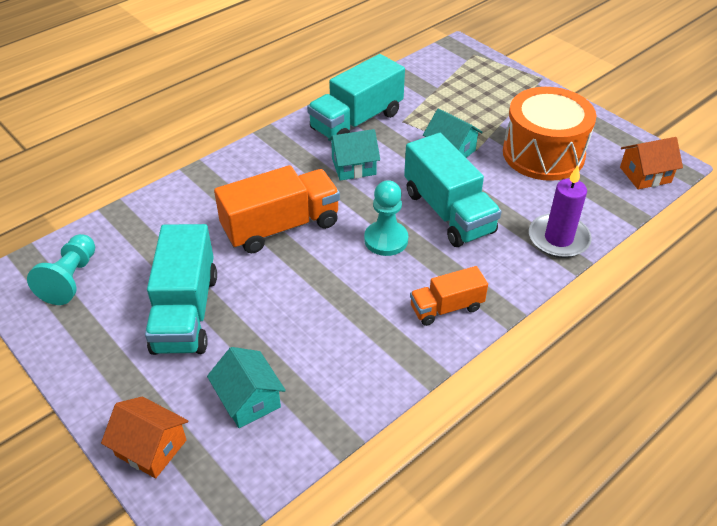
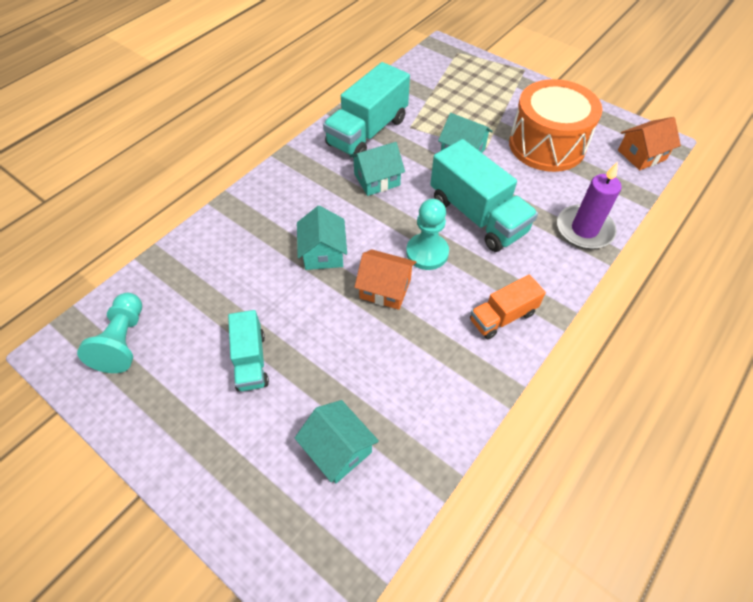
camera: 10 degrees left, 10 degrees up
orange house [101,397,188,478] -> orange house moved to [354,249,416,310]
turquoise truck [145,224,217,355] -> turquoise truck [228,310,269,392], size x0.57
orange truck [214,165,340,253] -> turquoise house [297,206,347,270]

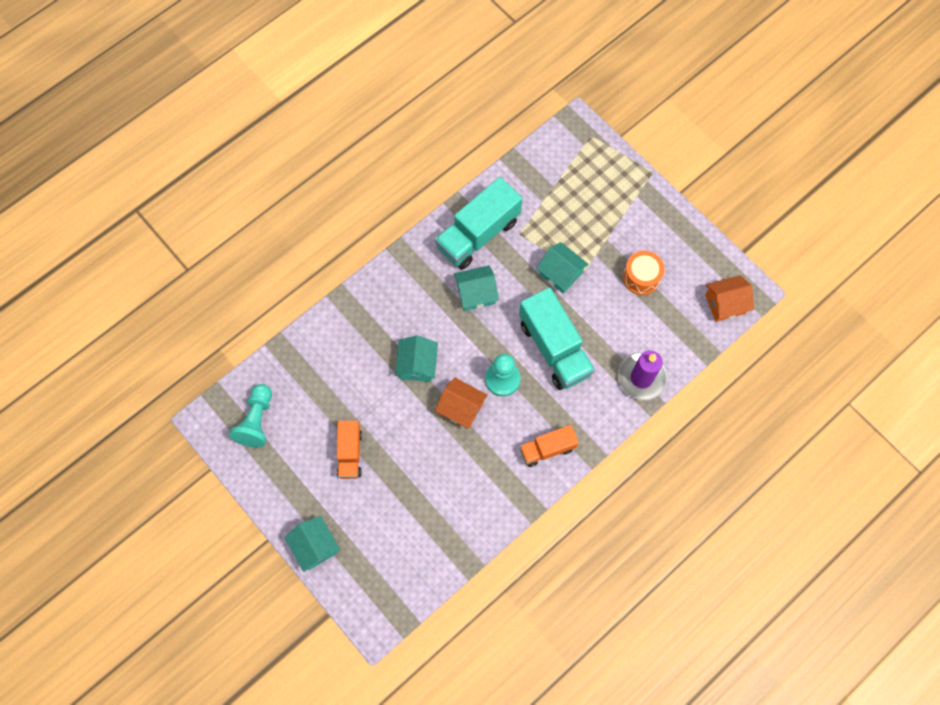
camera: 10 degrees right, 15 degrees up
turquoise truck [228,310,269,392] -> orange truck [337,421,362,479]
turquoise house [295,400,379,483] -> turquoise house moved to [284,516,340,572]
orange drum [509,79,602,172] -> orange drum [623,251,665,295], size x0.53

